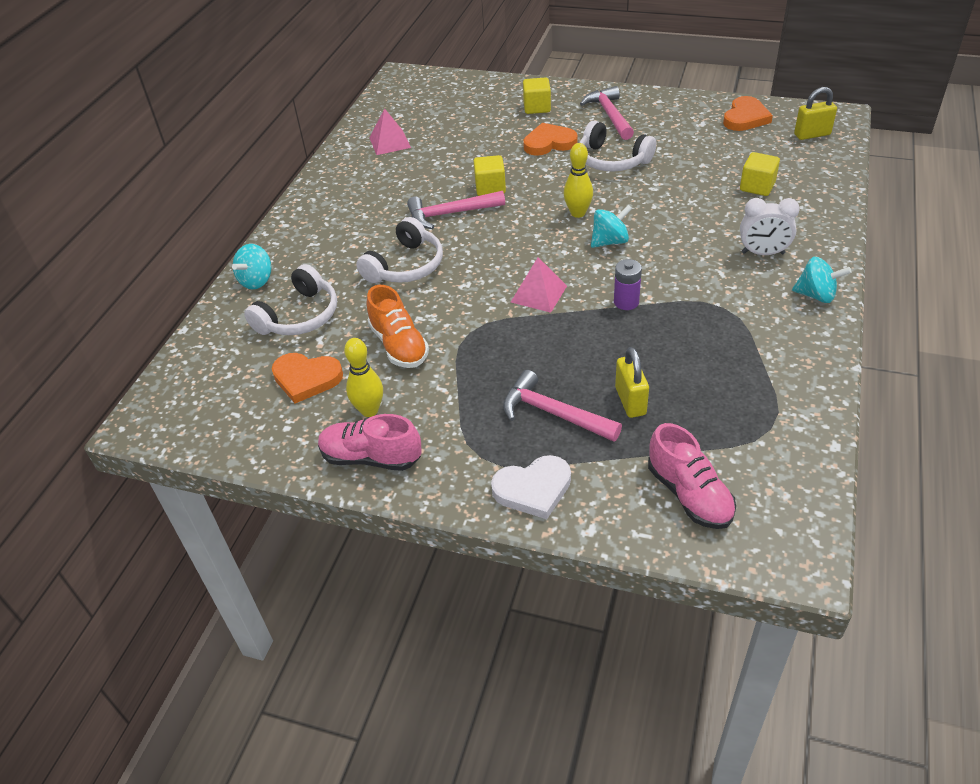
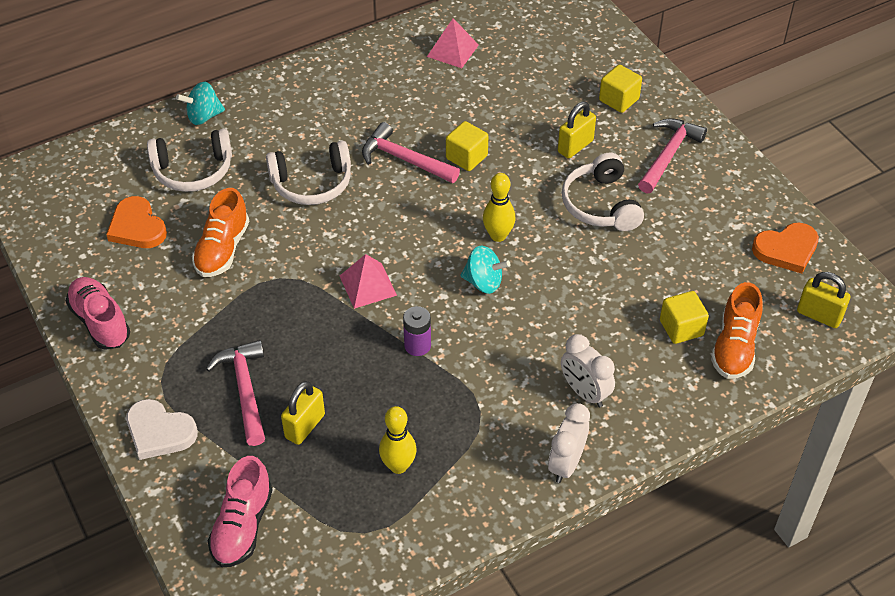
camera: 40 degrees right, 5 degrees up
yellow bowling pin [344,338,383,417] -> yellow bowling pin moved to [379,406,417,474]
orange heart [523,123,578,156] -> yellow padlock [558,102,596,159]
turquoise spinning top [792,257,851,303] -> white clock [548,403,590,483]
none -> orange shoe [711,282,763,379]

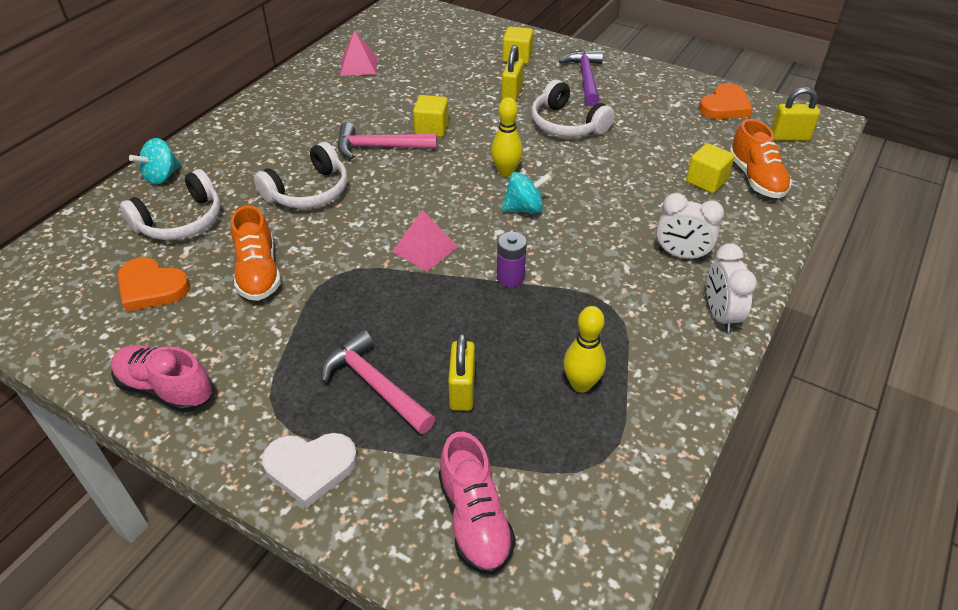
camera: 30 degrees left, 5 degrees down
pink hammer [638,118,707,193] -> purple hammer [559,50,603,106]

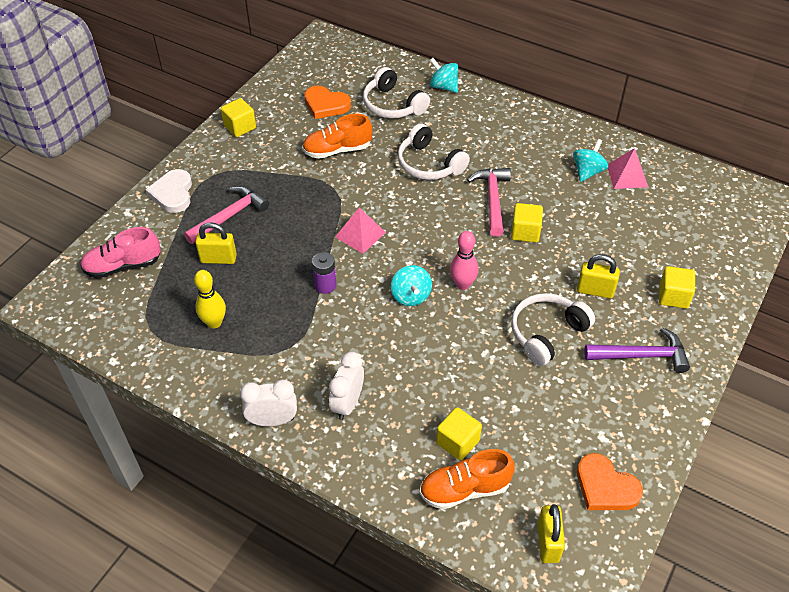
camera: 90 degrees right, 5 degrees up
pink shoe [111,345,213,413] -> yellow cube [221,98,256,137]
orange heart [117,257,190,312] -> orange heart turned 90 degrees counterclockwise [304,86,351,119]
yellow bowling pin [491,97,523,177] -> pink bowling pin [450,231,479,290]
none -> turquoise spinning top [573,139,608,182]

